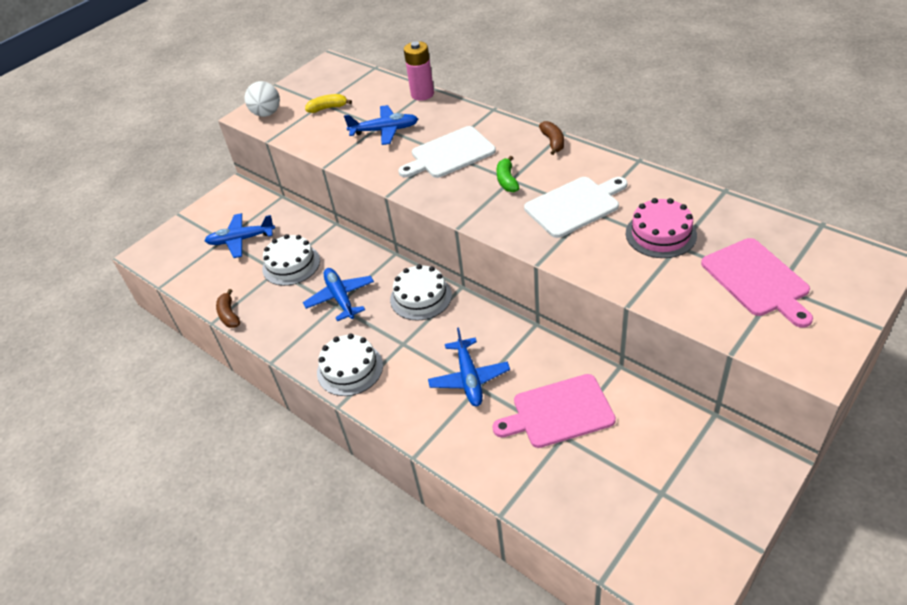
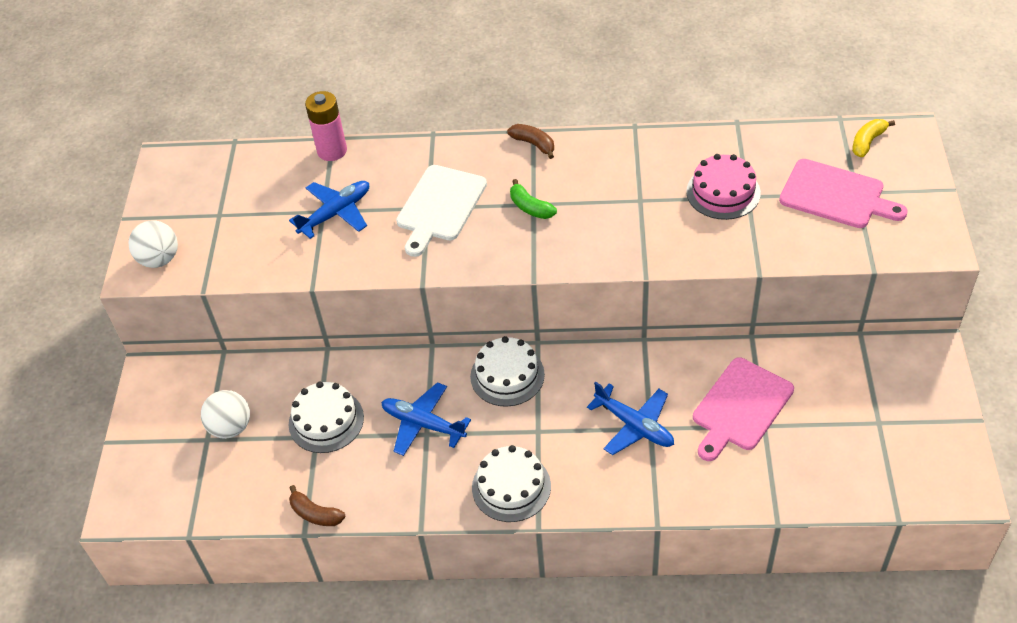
camera: 40 degrees left, 5 degrees up
blue plane [204,213,275,258] -> white ball [201,390,250,439]
yellow banana [305,94,352,113] -> yellow banana moved to [852,119,895,157]
white cutting board [524,177,627,238] -> none

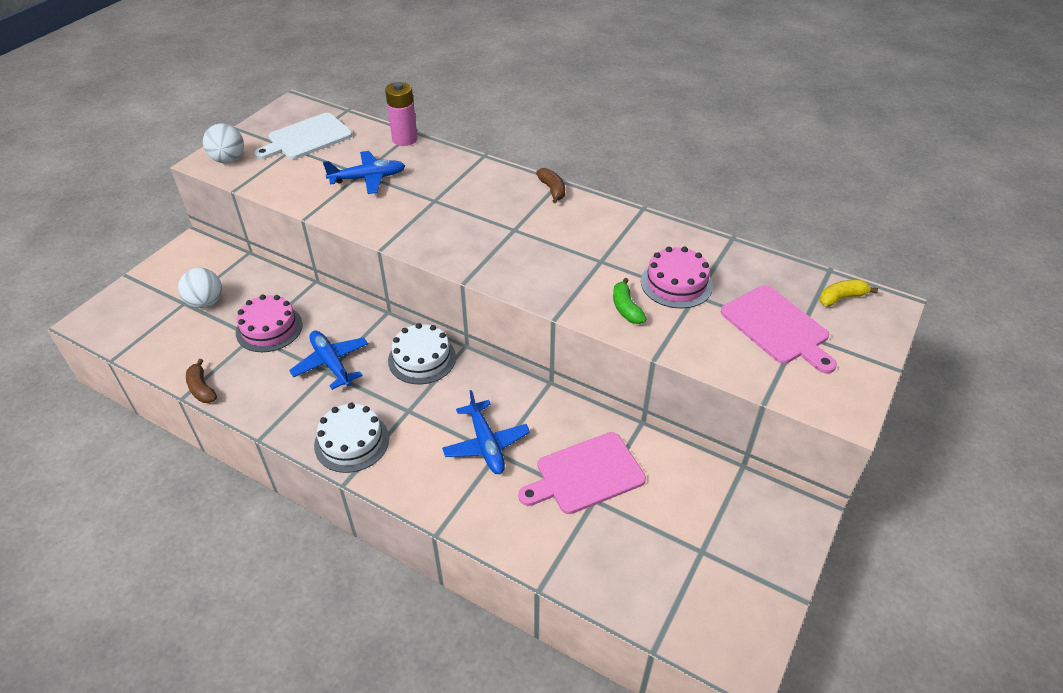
camera: 25 degrees right, 5 degrees down
white cake [289,381,364,453] -> pink cake [236,295,303,352]
white cutting board [396,165,487,257] -> white cutting board moved to [254,113,353,159]
green banana [510,179,557,219] -> green banana moved to [613,278,646,324]

